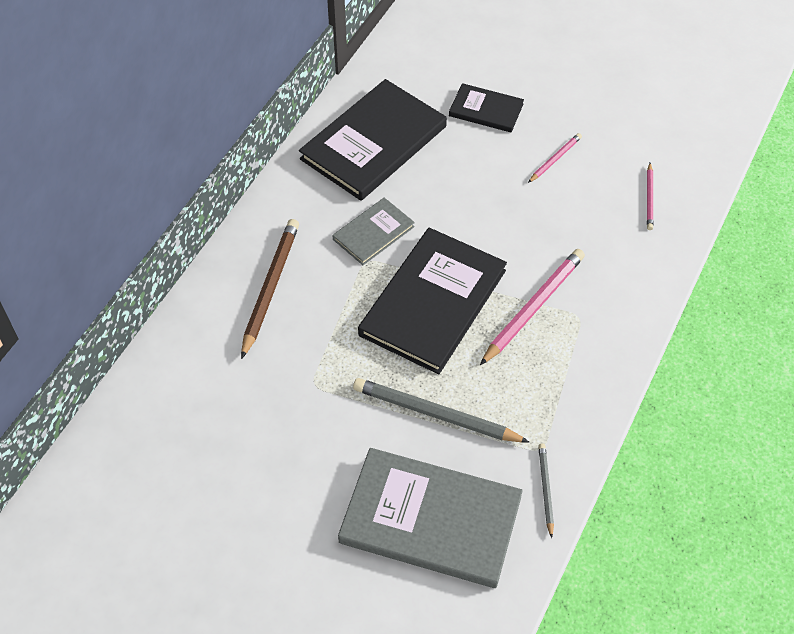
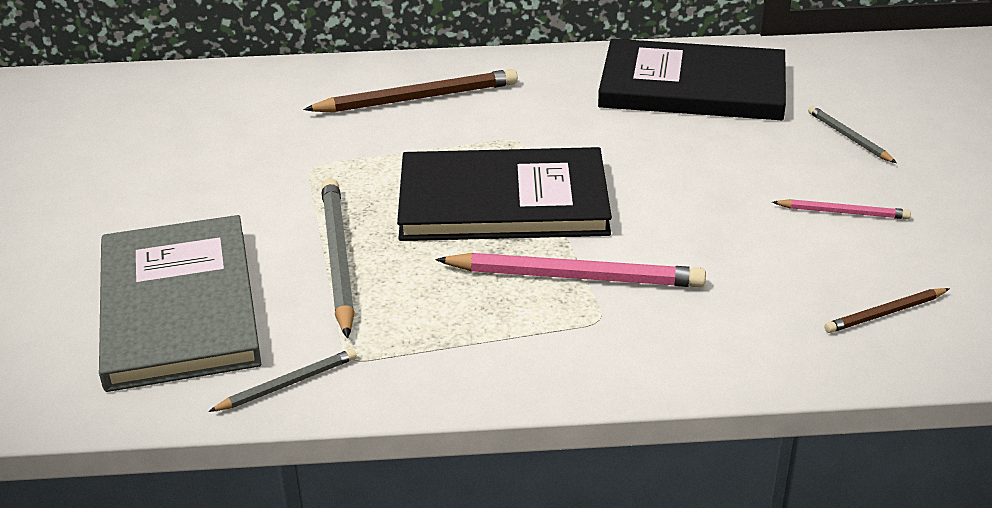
camera: 60 degrees right, 20 degrees down
grey book [332,198,415,265] -> none
black book [449,83,524,132] -> grey pencil [808,106,897,163]
pink pencil [647,163,654,230] -> brown pencil [824,288,950,333]

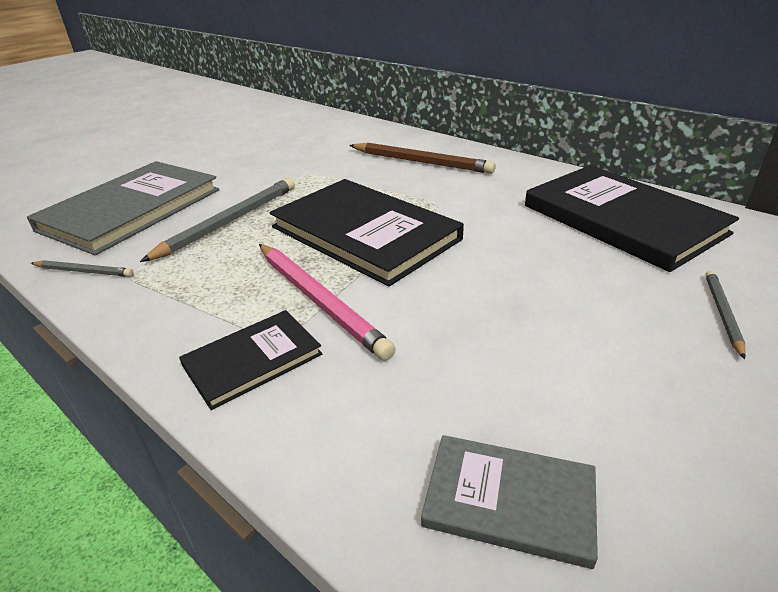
camera: 45 degrees right, 0 degrees up
pink pencil [772,199,911,219] -> none
brown pencil [824,288,950,333] -> grey book [421,435,598,569]
none -> black book [179,310,323,410]

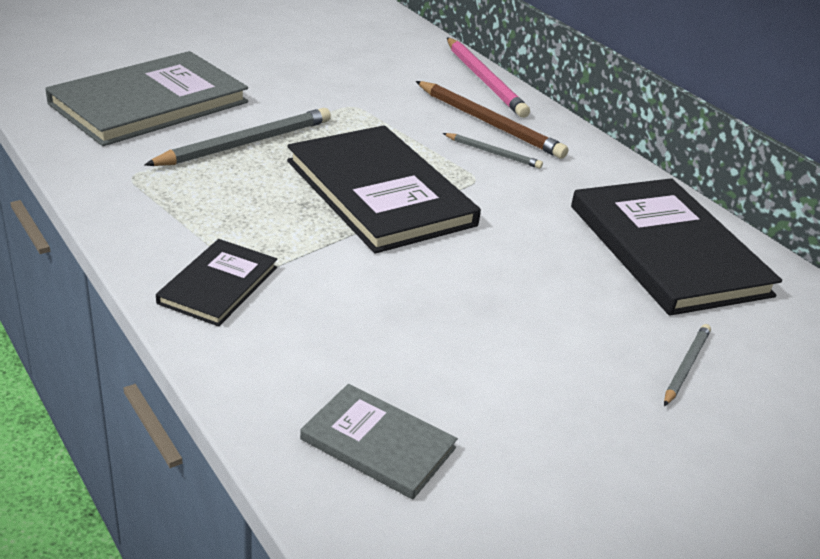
camera: 10 degrees right, 0 degrees up
grey pencil [31,260,134,277] -> grey pencil moved to [443,133,543,169]
black book [179,310,323,410] -> black book turned 45 degrees counterclockwise [156,239,277,327]
pink pencil [259,244,396,361] -> pink pencil moved to [447,38,530,118]

